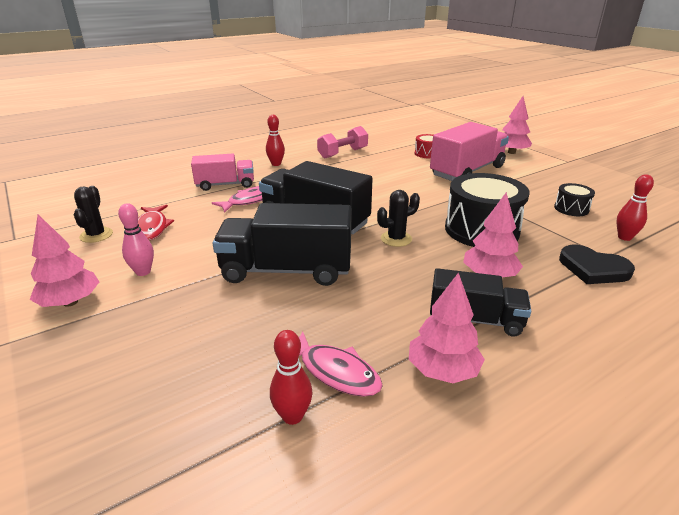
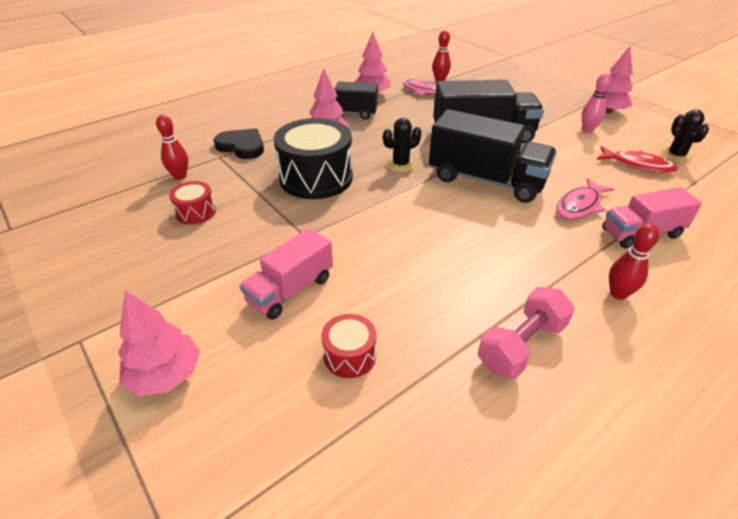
camera: 175 degrees right, 10 degrees up
red fish [138,205,174,240] -> red fish turned 135 degrees clockwise [597,146,678,173]
pink truck [430,122,509,181] -> pink truck [240,228,333,320], size x0.62
black drum [554,183,595,216] -> red drum [169,181,216,225]

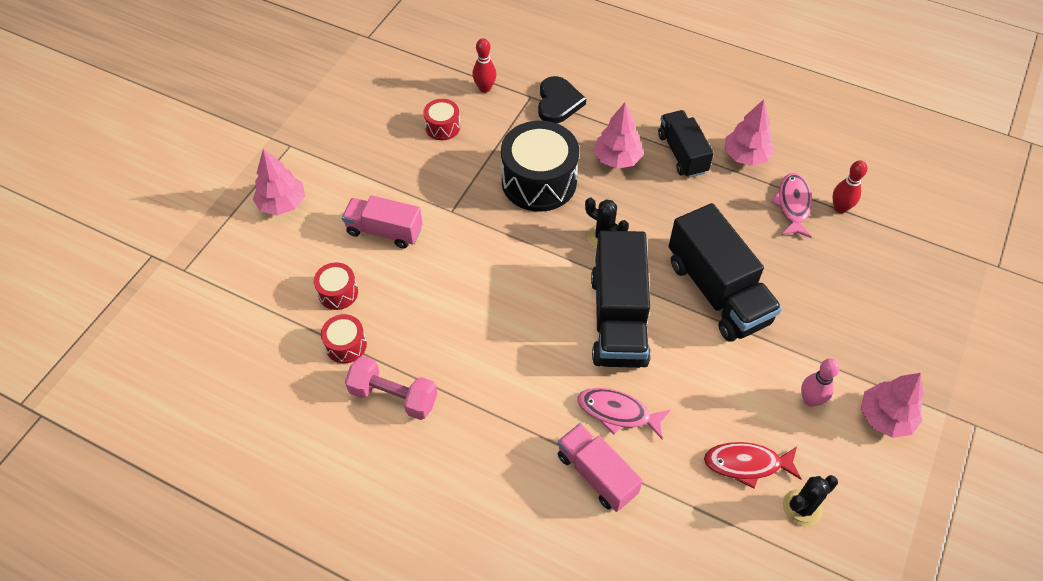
camera: 65 degrees right, 15 degrees up
red fish [597,146,678,173] -> red fish turned 90 degrees clockwise [704,442,801,489]
red bowling pin [609,224,660,300] -> none
none -> red drum [321,314,367,363]

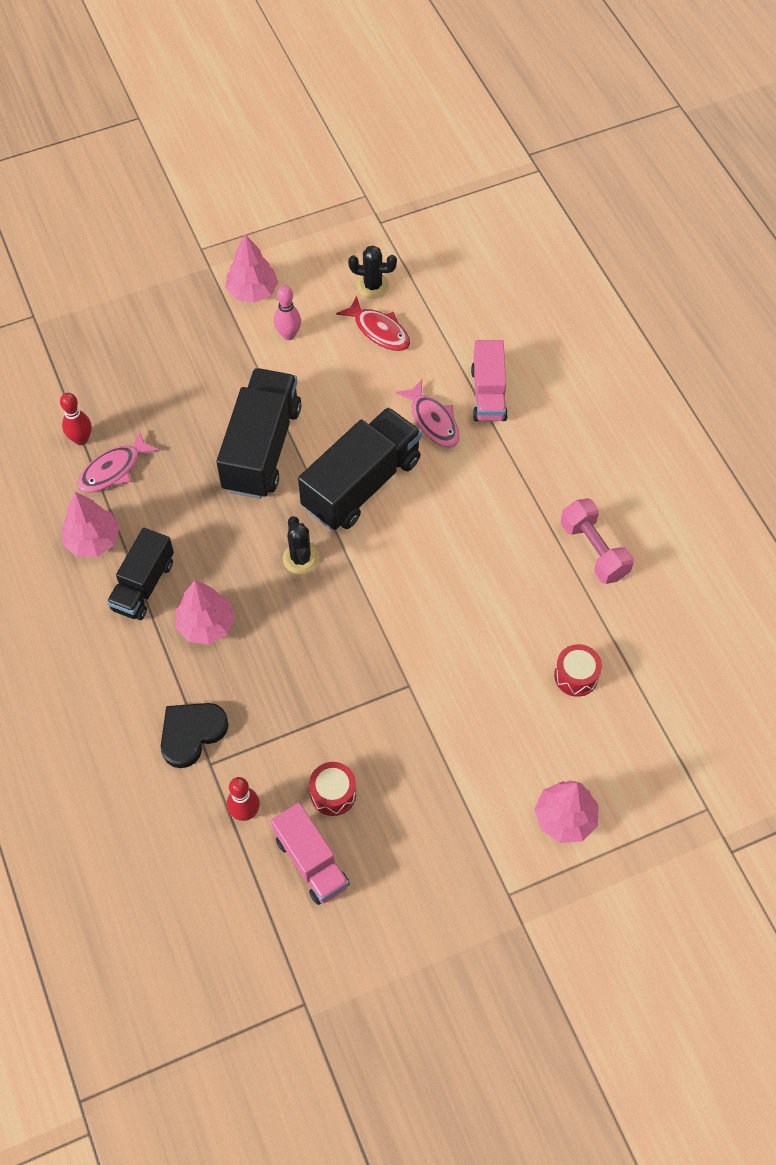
camera: 140 degrees left, 5 degrees up
red drum [321,314,367,363] -> none
pink truck [342,195,423,249] -> pink truck moved to [271,803,349,905]
black drum [501,121,579,212] -> none

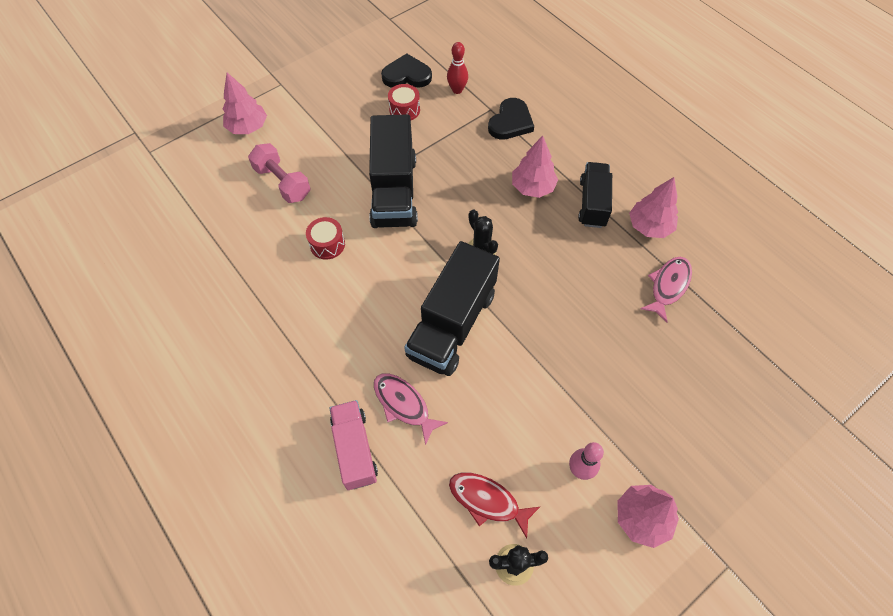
camera: 165 degrees right, 0 degrees up
red bowling pin [60,393,92,445] -> none
black truck [216,368,301,499] -> black truck moved to [369,114,418,228]
pink truck [271,803,349,905] -> black heart [381,53,432,88]
red drum [554,644,602,697] -> red drum moved to [306,217,345,260]
pink dumbbell [561,498,634,584] -> pink dumbbell moved to [248,143,310,203]

